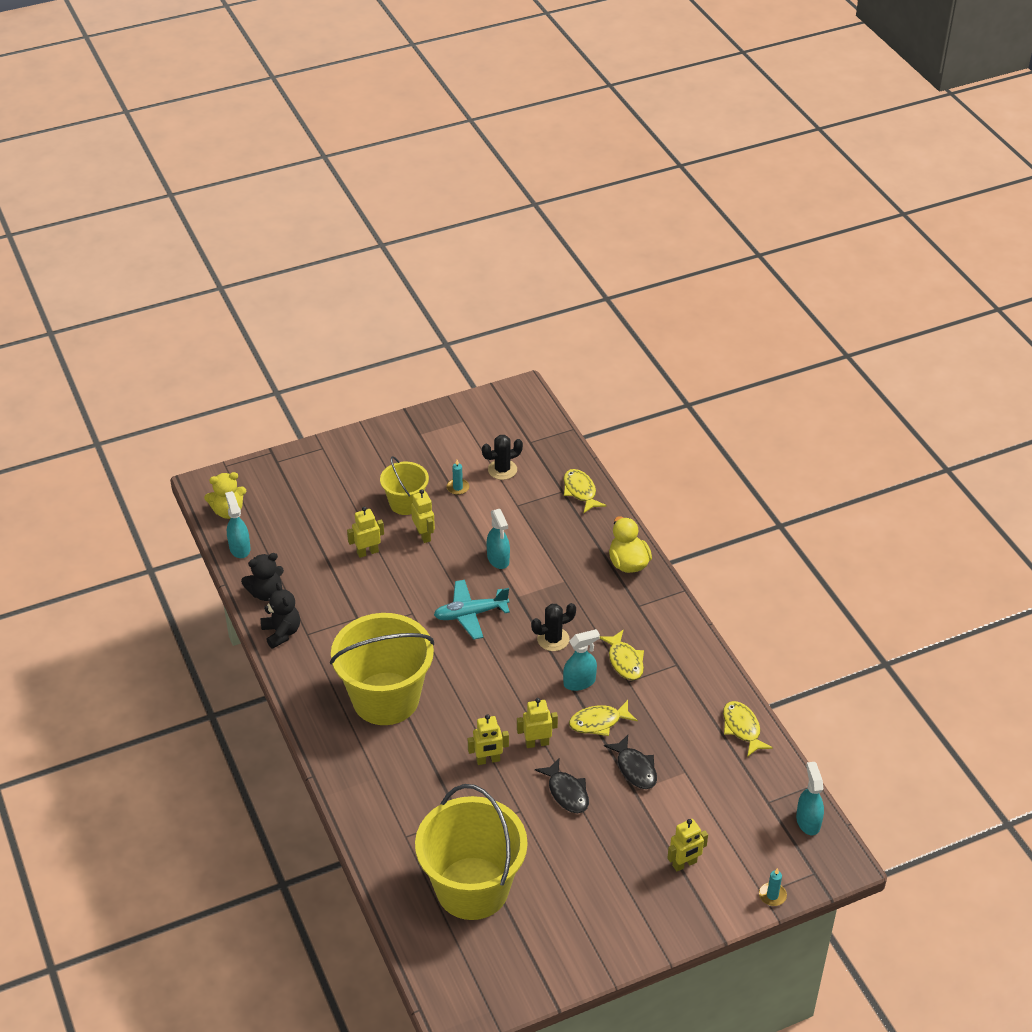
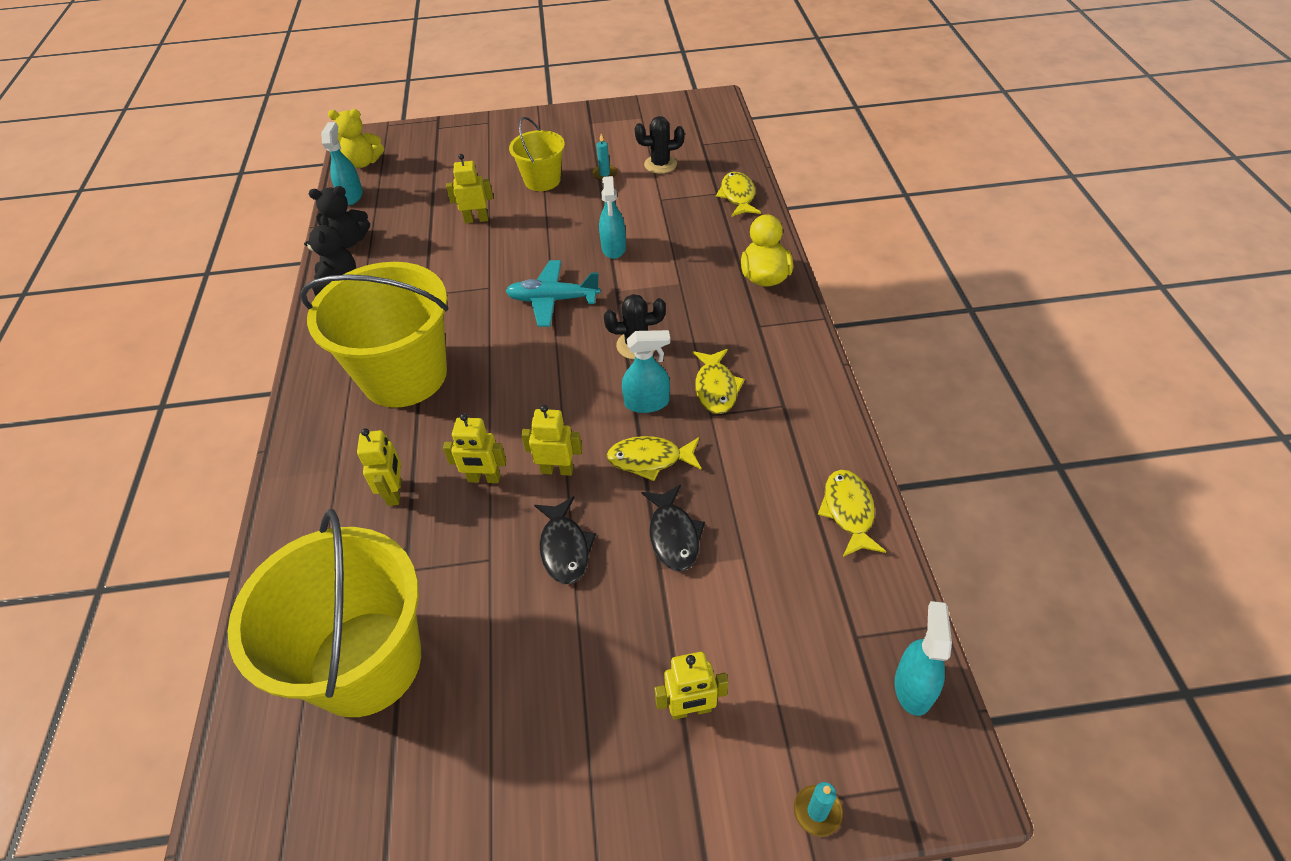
camera: 20 degrees right, 5 degrees up
yellow robot [411,489,435,543] -> yellow robot moved to [357,428,402,506]

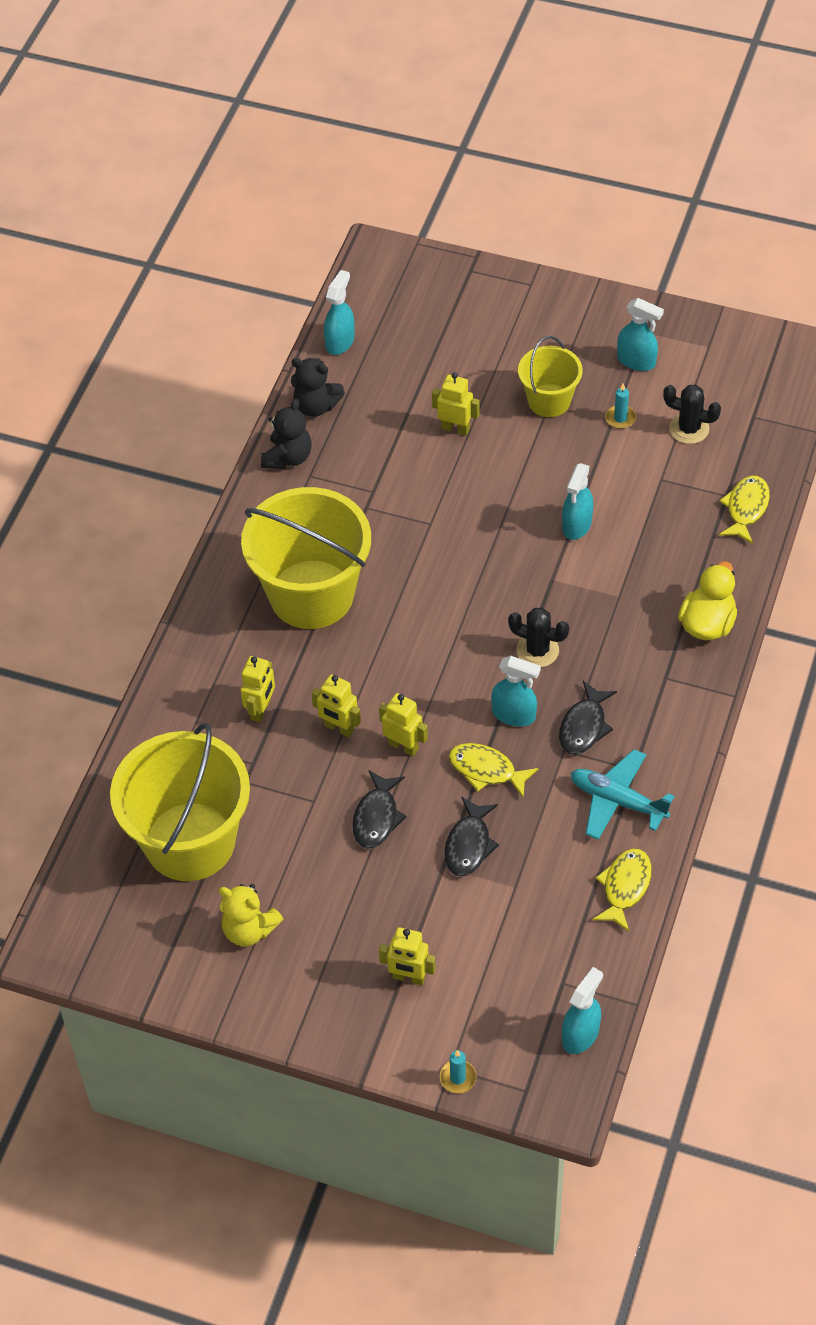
camera: 25 degrees right, 5 degrees up
yellow teddy bear [328,109,384,168] -> yellow teddy bear moved to [219,884,283,946]
turquoise plane [506,260,601,327] -> turquoise plane moved to [571,749,675,840]
yellow fish [693,349,745,414] -> black fish [559,681,617,755]
none -> turquoise spray bottle [617,298,664,371]

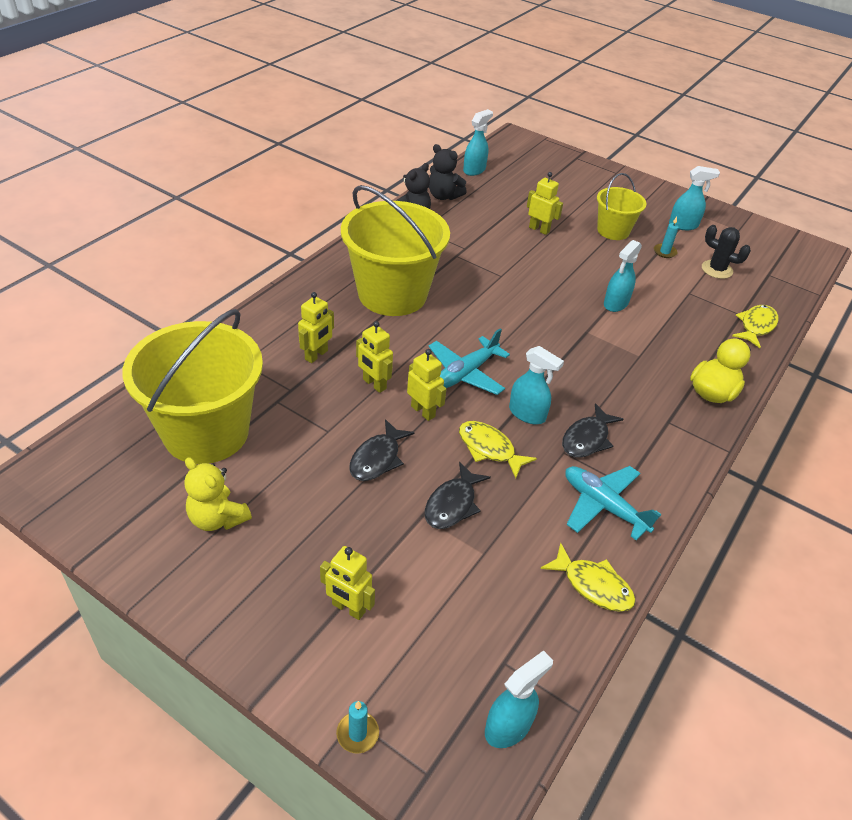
camera: 10 degrees right, 10 degrees down
black cactus [508,608,569,667] -> none
yellow fish [592,849,652,932] -> yellow fish turned 90 degrees clockwise [540,543,636,612]
turquoise spray bottle [617,298,664,371] -> turquoise spray bottle turned 45 degrees counterclockwise [669,166,720,230]
none -> turquoise plane [428,328,510,395]

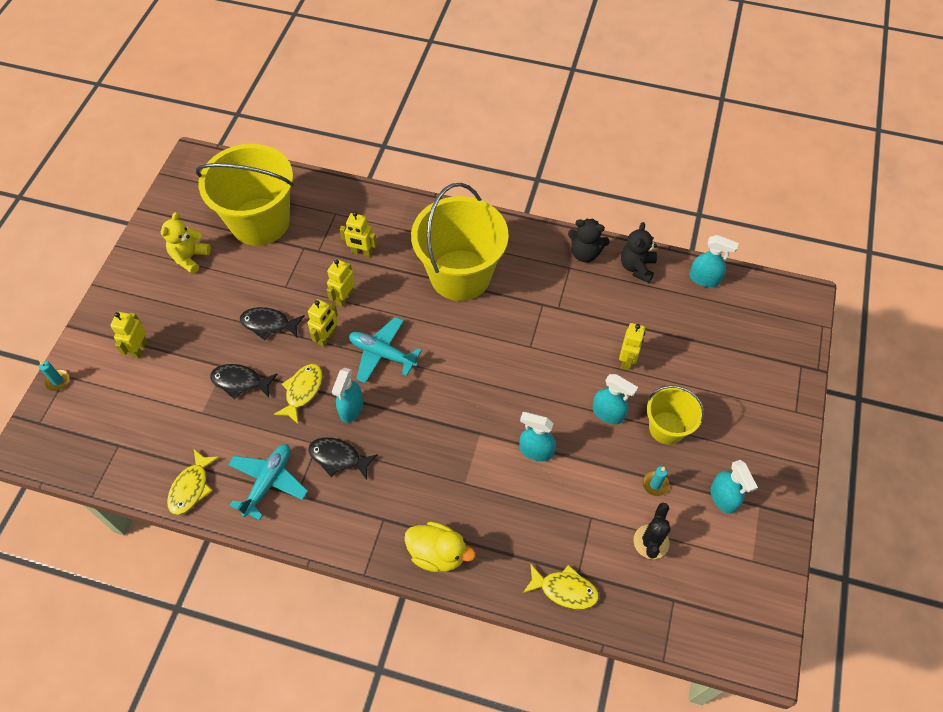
camera: 75 degrees right, 15 degrees up
turquoise spray bottle [485,650,553,748] -> turquoise spray bottle moved to [592,374,638,424]

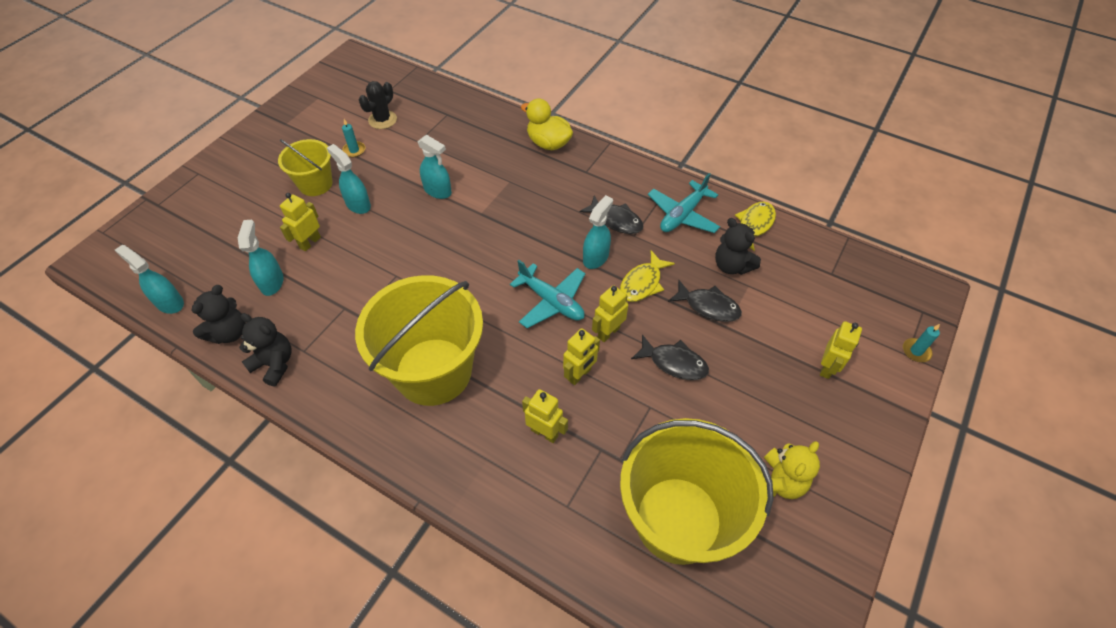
camera: 165 degrees left, 5 degrees down
yellow fish [523,563,599,609] -> none
turquoise spray bottle [711,460,758,514] -> turquoise spray bottle moved to [238,220,284,296]
none -> black teddy bear [715,218,761,275]

